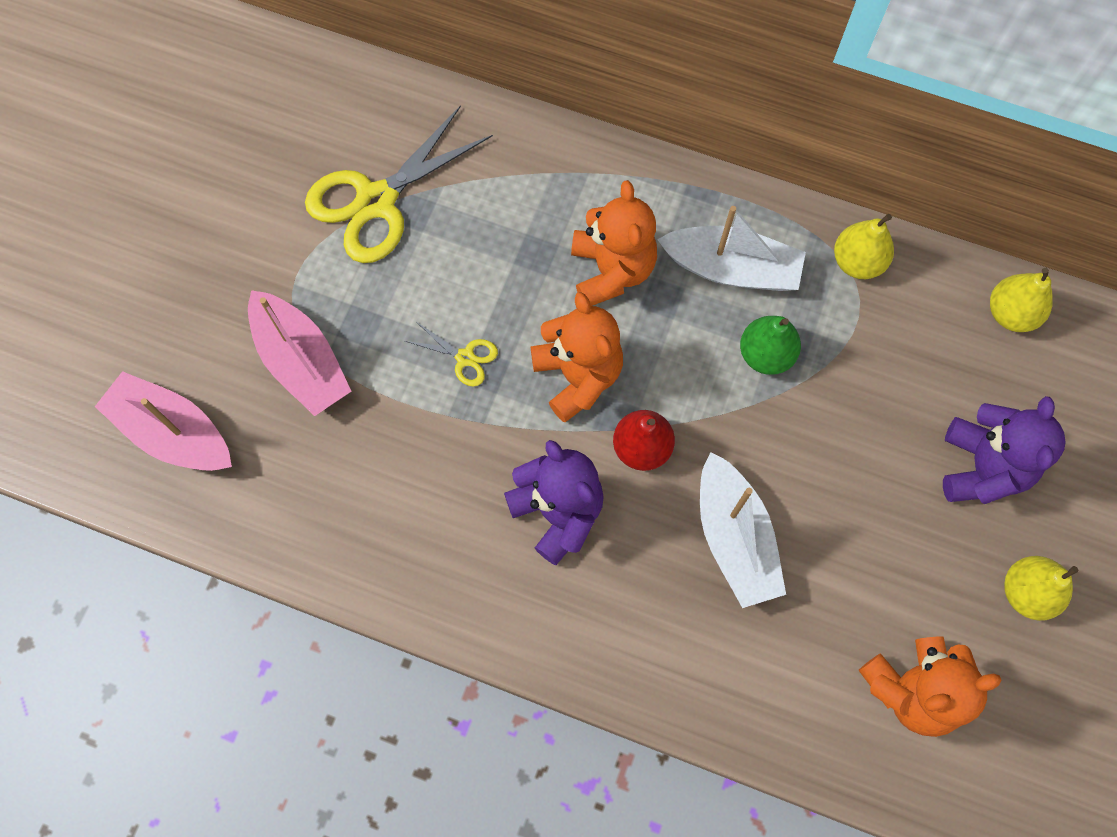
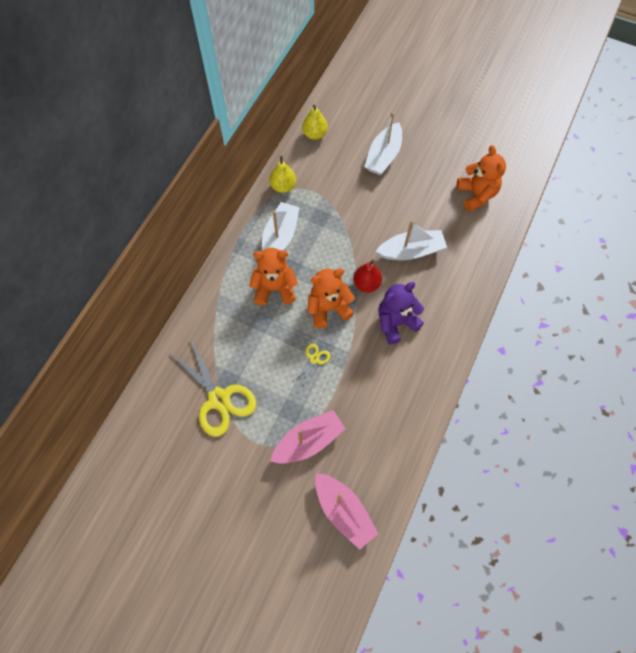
camera: 85 degrees left, 5 degrees down
pink boat [95,371,232,471] -> pink boat turned 75 degrees counterclockwise [315,473,379,550]
green pear [740,316,801,375] -> none
purple teddy bear [943,396,1066,504] -> white boat [364,112,402,175]
yellow pear [1004,556,1079,621] -> none

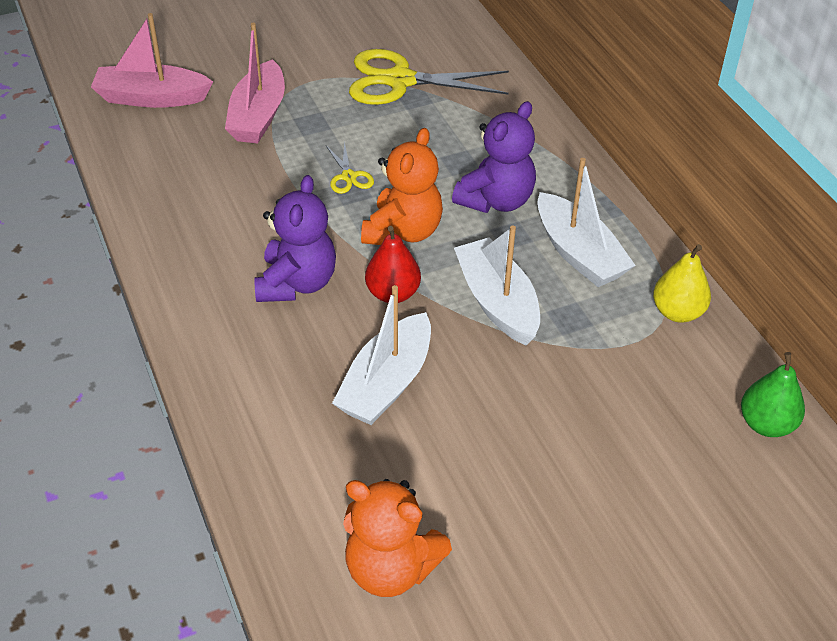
camera: 130 degrees right, 20 degrees down
orange teddy bear [249,248,298,305] -> purple teddy bear [452,101,536,213]
yellow pear [302,105,328,140] -> green pear [741,352,805,437]
white boat [364,112,402,175] -> white boat moved to [454,226,540,345]

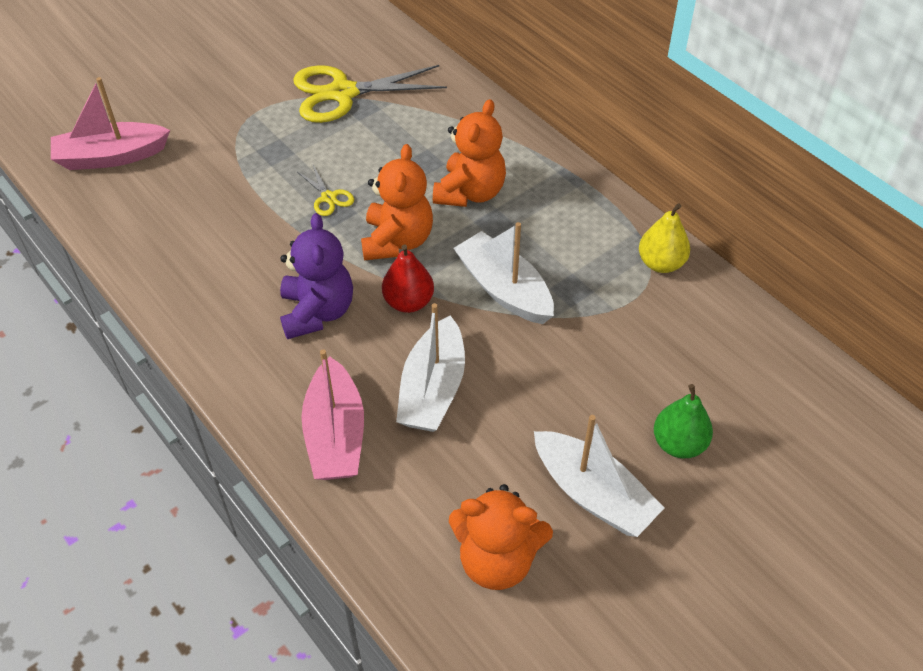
camera: 15 degrees left, 5 degrees up
pink boat [225,23,285,144] -> pink boat moved to [301,349,364,480]
purple teddy bear [452,101,536,213] -> orange teddy bear [433,99,506,207]
white boat [537,158,636,287] -> white boat moved to [534,415,664,537]
green pear [741,352,805,437] -> green pear moved to [654,384,713,458]

